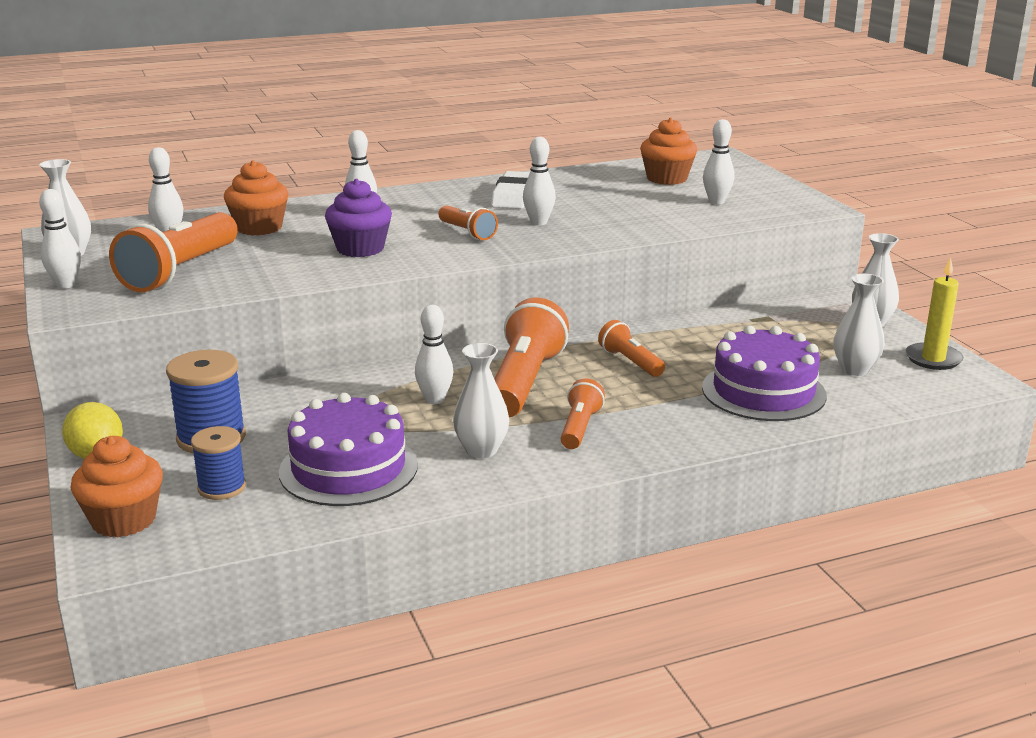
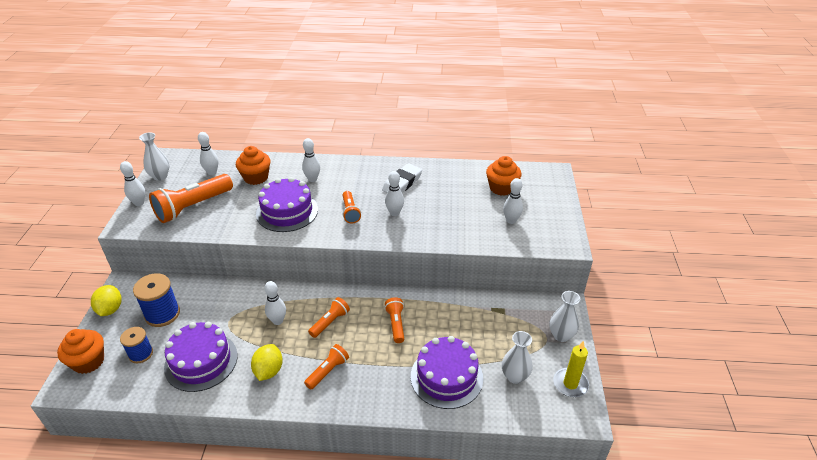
camera: 25 degrees right, 15 degrees up
purple cupcake [325,179,392,257] -> purple cake [256,177,318,232]
white vase [453,343,509,458] -> yellow lemon [251,344,283,381]
orange flashlight [495,298,569,417] -> orange flashlight [308,297,350,338], size x0.53

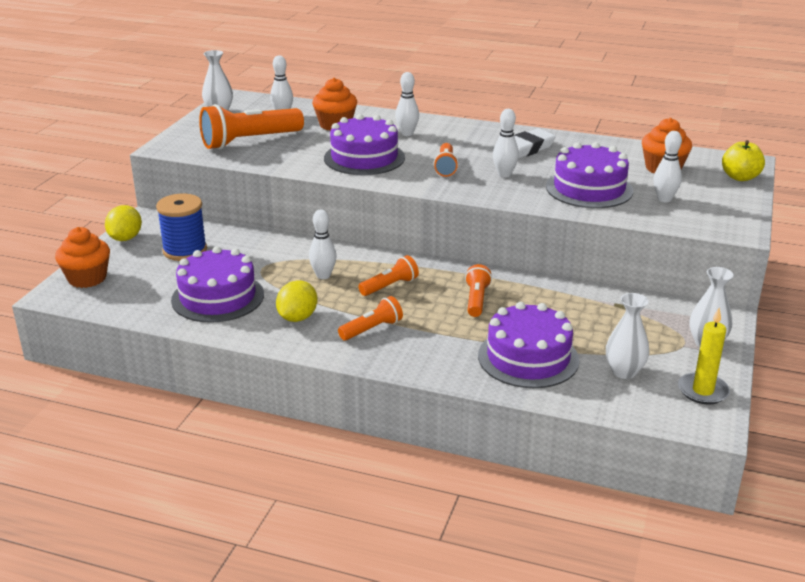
camera: 15 degrees right, 10 degrees down
white bowling pin [120,161,145,206] -> none
blue spool [120,327,153,363] -> none
none -> purple cake [546,142,633,208]
none -> yellow apple [722,140,765,181]

